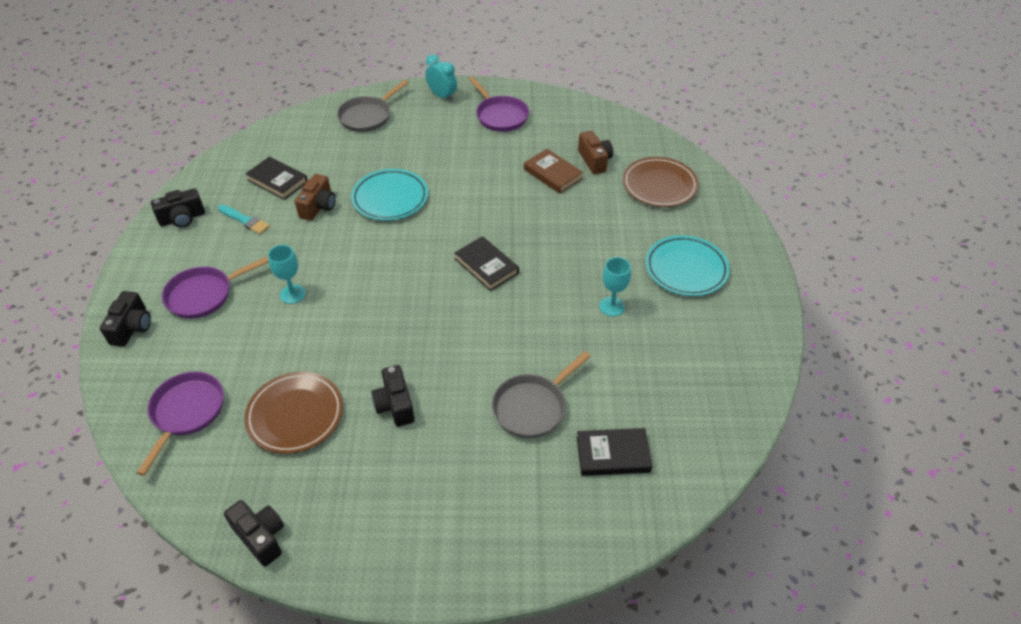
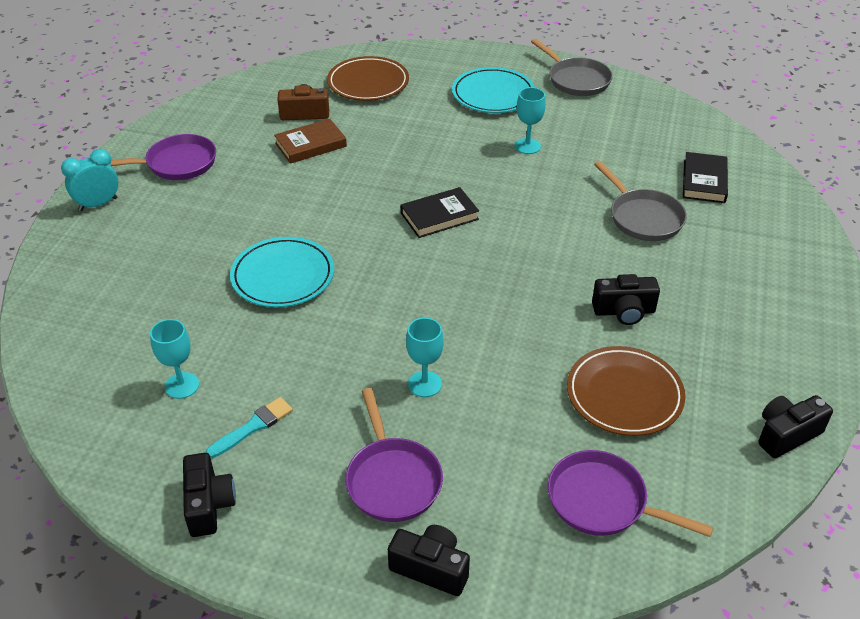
camera: 75 degrees left, 5 degrees down
black book [245,156,307,200] -> turquoise goblet [150,319,199,399]
brown camera [295,174,336,221] -> none
grey pan [337,80,409,132] -> grey pan moved to [531,39,613,96]

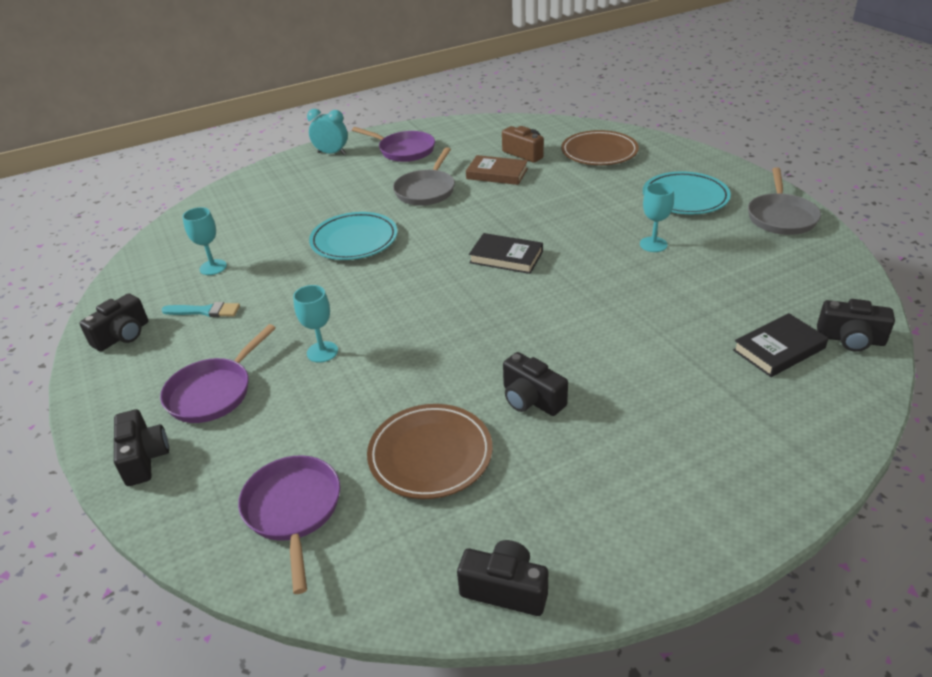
camera: 50 degrees right, 5 degrees down
grey pan [594,161,687,241] -> grey pan moved to [393,147,455,206]
none -> black camera [817,299,895,352]

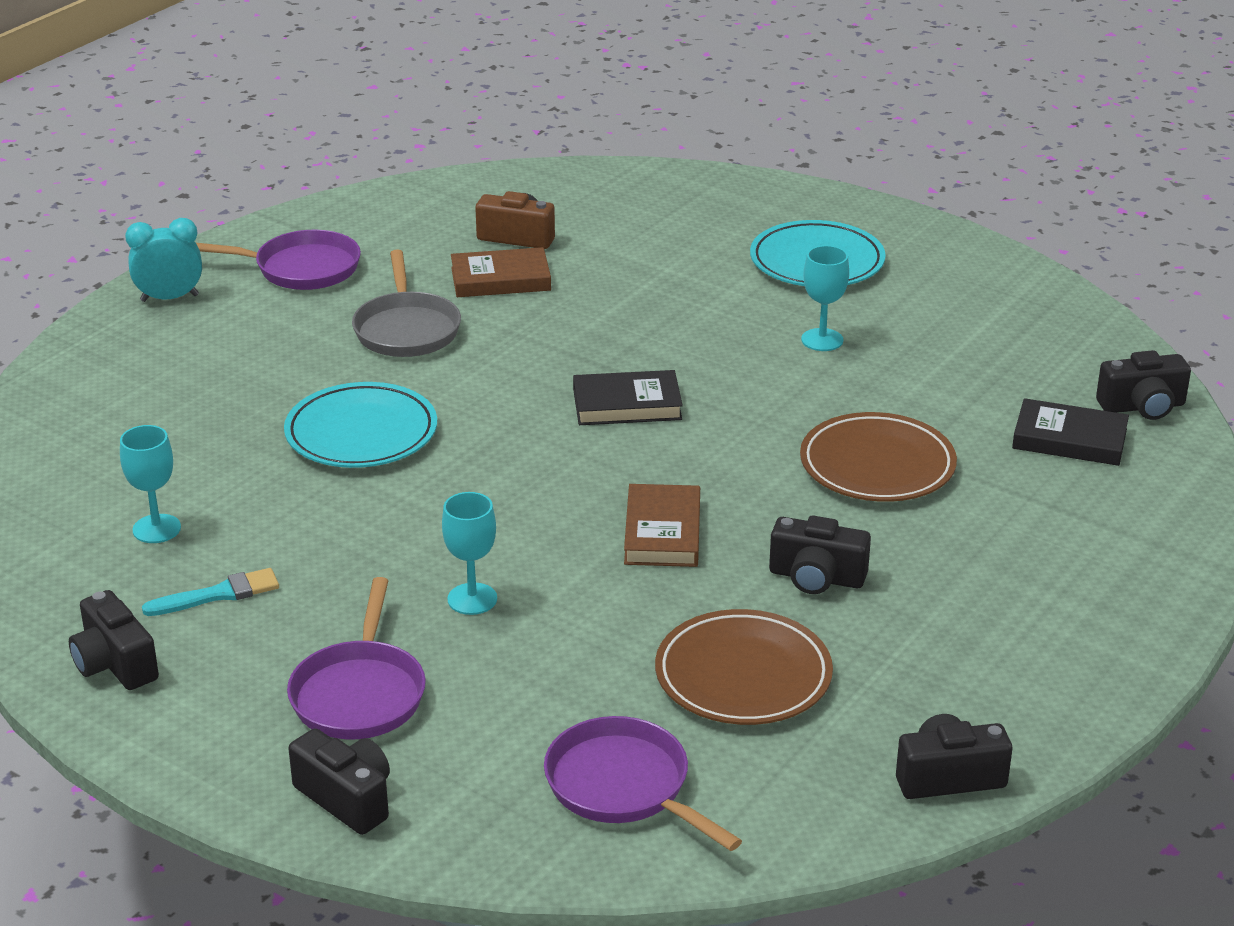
camera: 30 degrees left, 5 degrees down
black camera [79,293,148,351] -> black camera turned 135 degrees clockwise [69,590,159,690]
brown plate [561,130,639,165] -> brown plate moved to [800,412,957,502]
black book [733,313,829,377] -> black book turned 75 degrees clockwise [1012,398,1129,466]
grey pan [748,167,821,235] -> none
none -> brown book [624,484,700,567]

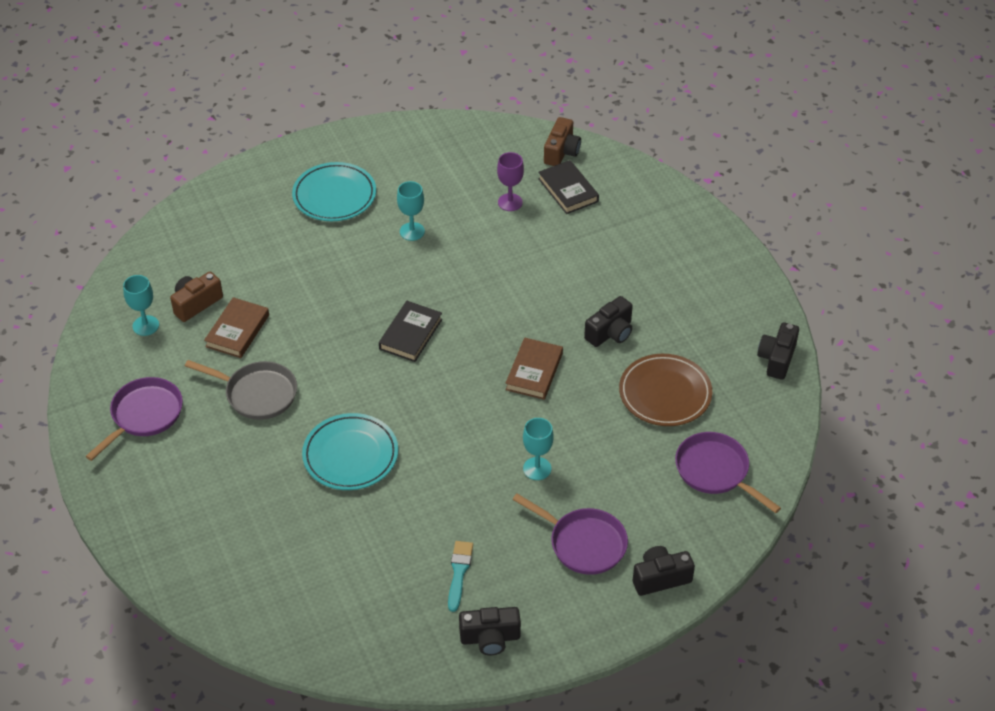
camera: 60 degrees left, 15 degrees up
turquoise goblet [120,425,181,543] -> turquoise goblet moved to [123,275,159,336]
turquoise clock [125,218,202,302] -> none
purple pan [544,716,742,851] -> purple pan turned 60 degrees clockwise [675,432,781,513]
brown book [624,484,700,567] -> brown book turned 75 degrees clockwise [505,337,563,400]
brown plate [800,412,957,502] -> none
black book [1012,398,1129,466] -> black book turned 75 degrees counterclockwise [538,160,599,214]
black camera [1096,350,1191,420] -> brown camera [544,117,581,166]
none -> purple goblet [497,152,524,211]

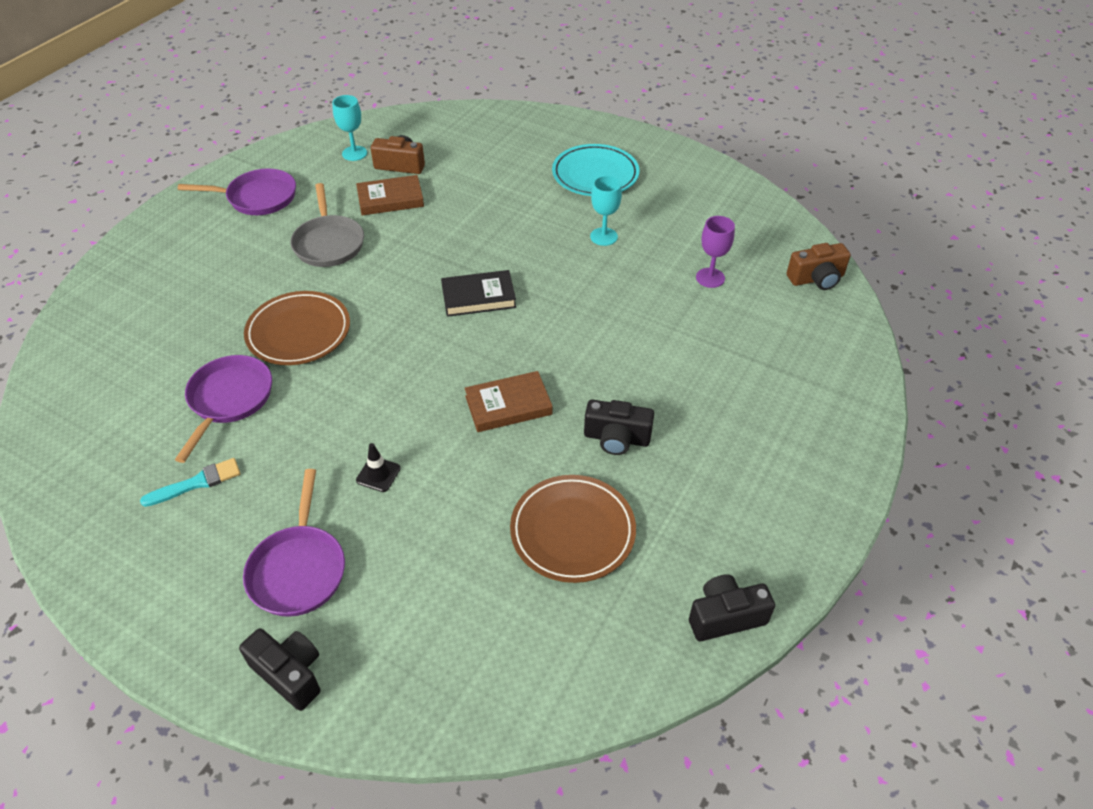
camera: 55 degrees right, 0 degrees up
turquoise plate [302,413,398,490] -> brown plate [244,291,350,365]
black camera [459,607,521,655] -> none
turquoise goblet [523,418,554,480] -> black traffic cone [356,443,401,492]
black book [538,160,599,214] -> none
purple pan [675,432,781,513] -> purple pan moved to [175,355,272,463]

